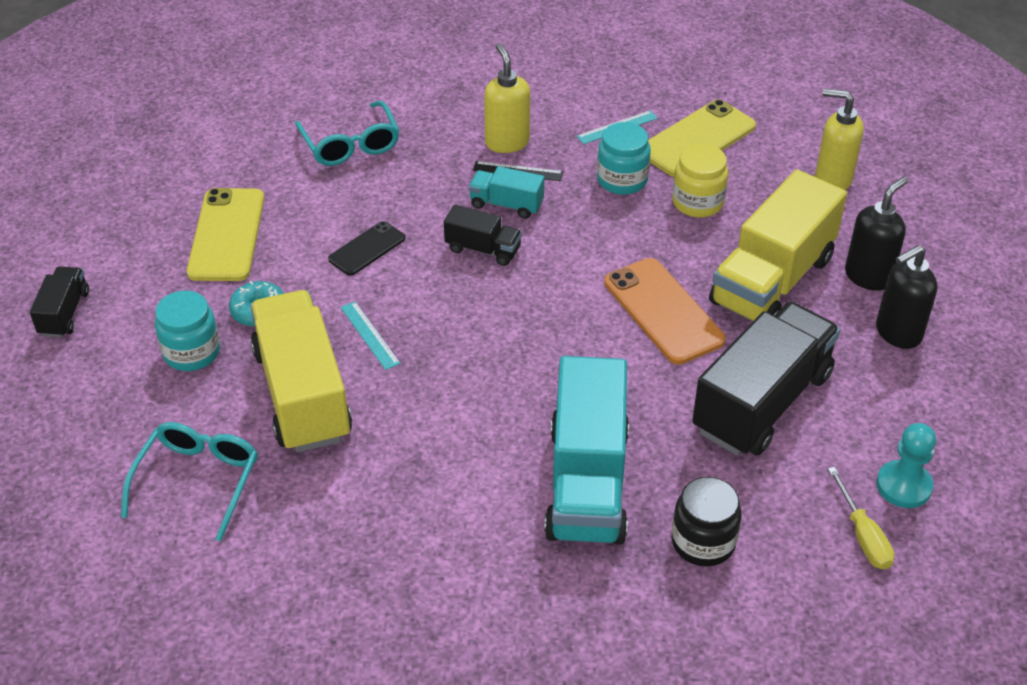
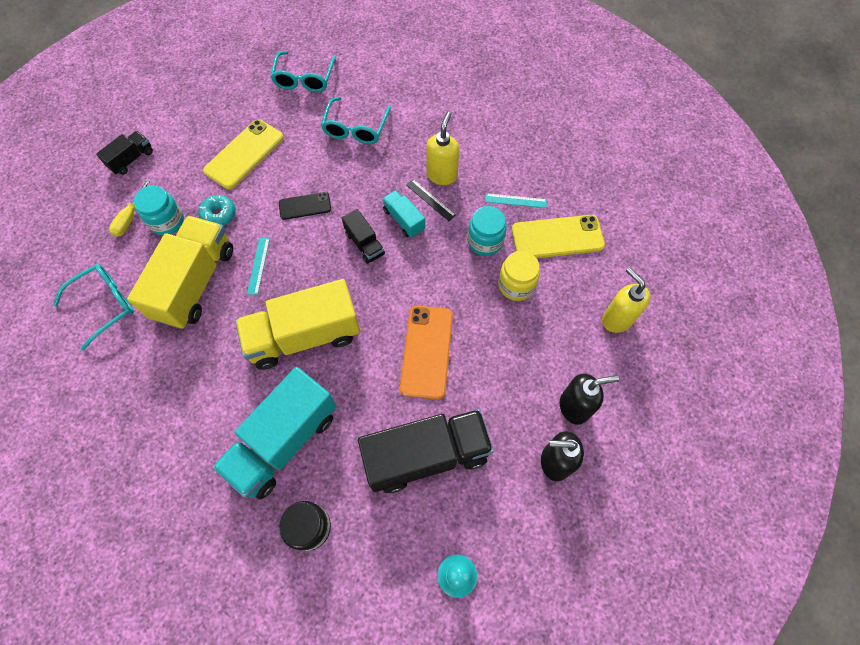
camera: 35 degrees right, 20 degrees up
yellow truck [709,169,847,322] -> yellow truck moved to [235,279,360,370]
yellow screwdriver [828,467,895,570] -> yellow screwdriver moved to [109,179,151,237]
none -> turquoise glasses [270,51,336,92]

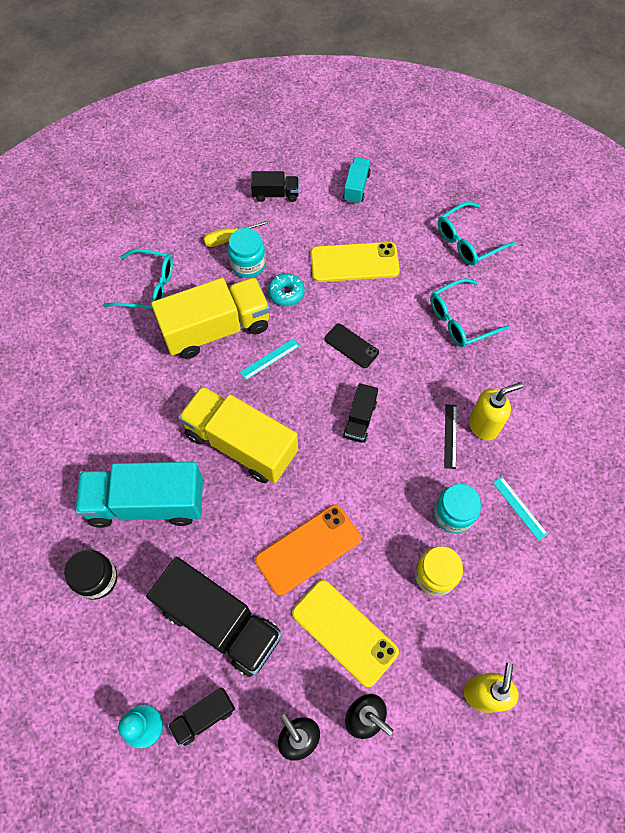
camera: 50 degrees right, 0 degrees up
turquoise truck [382,190,425,238] -> turquoise truck moved to [343,157,371,204]
yellow phone [512,215,605,258] -> yellow phone moved to [292,580,399,687]
none -> black truck [168,688,235,746]

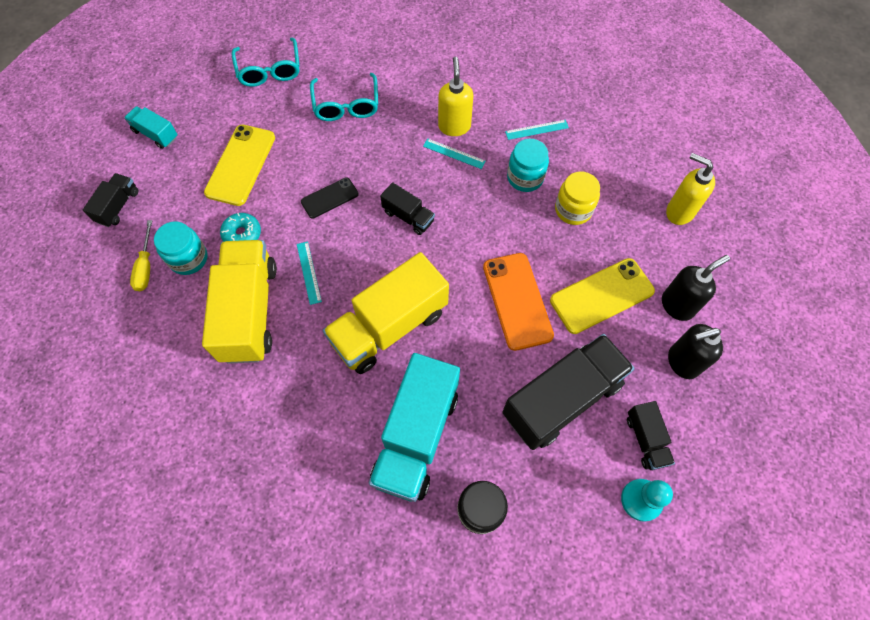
camera: 70 degrees left, 0 degrees up
turquoise glasses [104,249,173,309] -> none
black ruler [444,404,457,469] -> turquoise ruler [423,138,486,169]

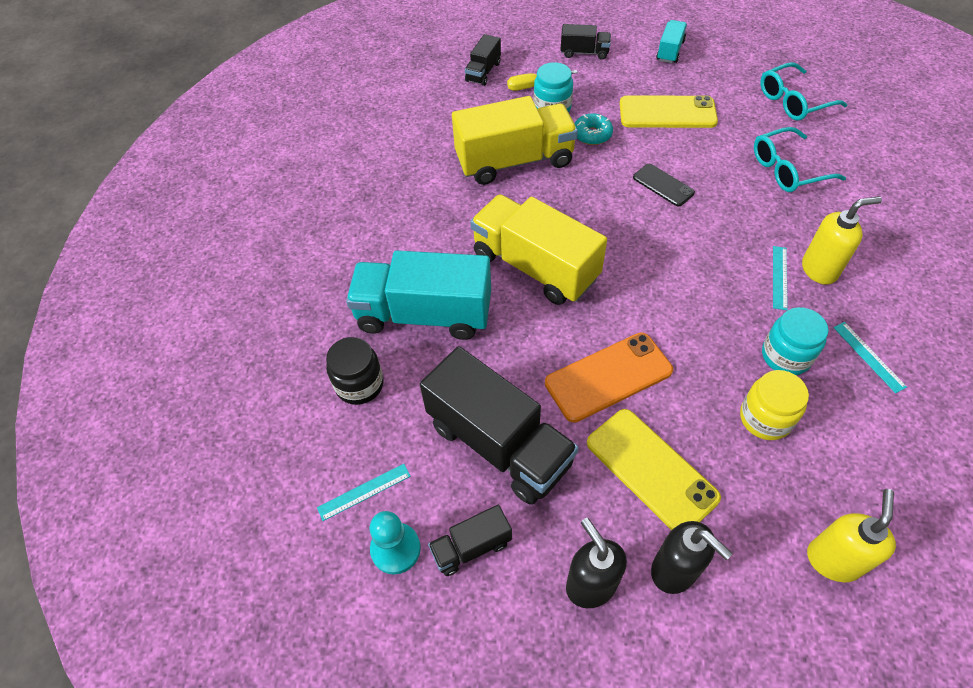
camera: 80 degrees right, 10 degrees down
turquoise ruler [297,241,322,305] -> turquoise ruler moved to [317,464,411,521]
black truck [380,182,435,235] -> black truck moved to [465,34,501,86]

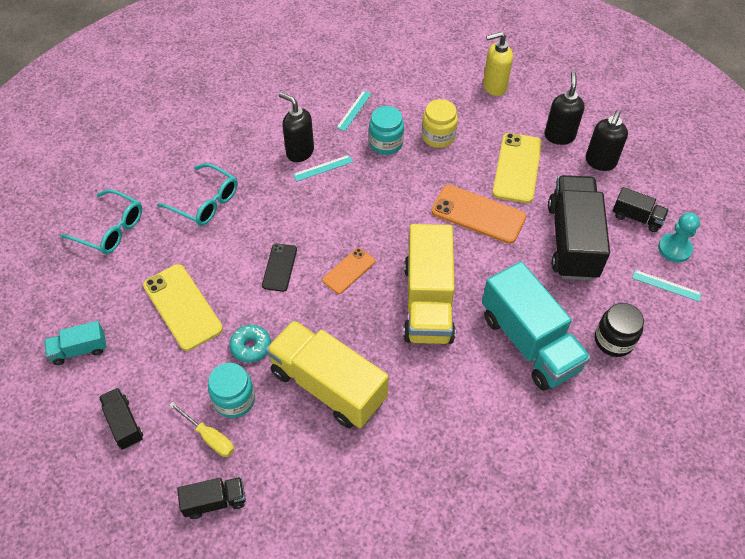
camera: 130 degrees left, 0 degrees up
yellow soap dispenser [802,196,882,285] -> black soap dispenser [279,92,314,162]
none -> orange phone [322,248,375,294]

